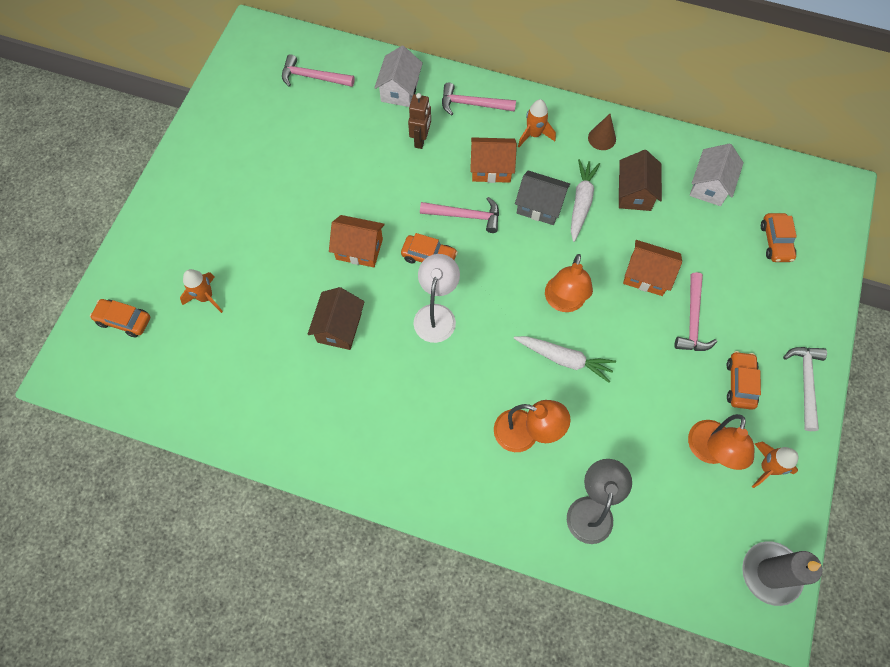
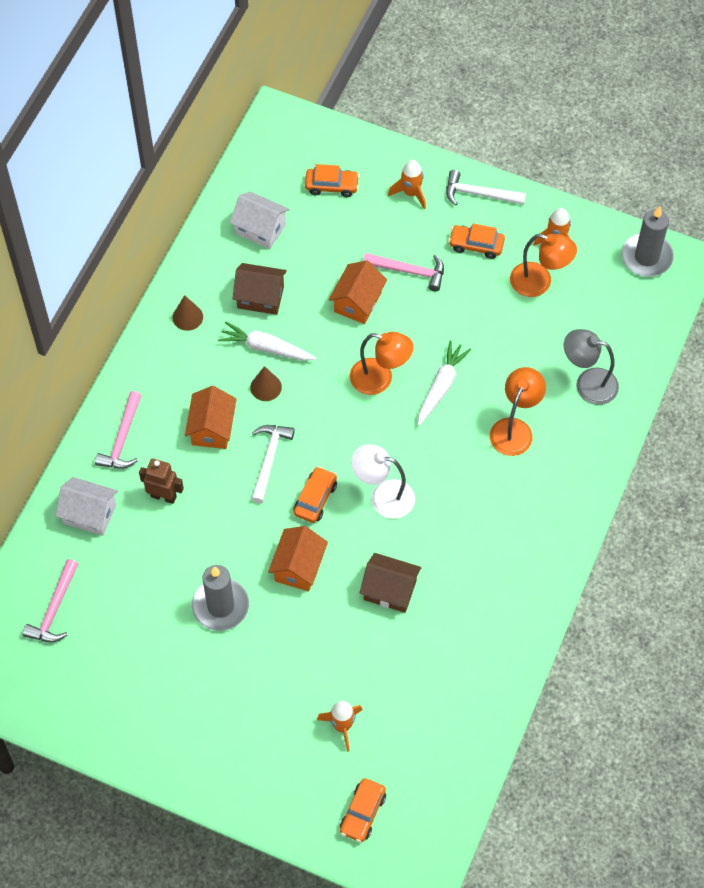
camera: 85 degrees left, 5 degrees down
pink hammer [420,197,499,233] -> white hammer [251,425,295,504]
grey house [515,170,570,225] -> brown cone [250,366,282,401]
orange rocket [518,99,556,147] -> orange rocket moved to [388,160,426,210]
none -> grey candle [192,565,249,631]

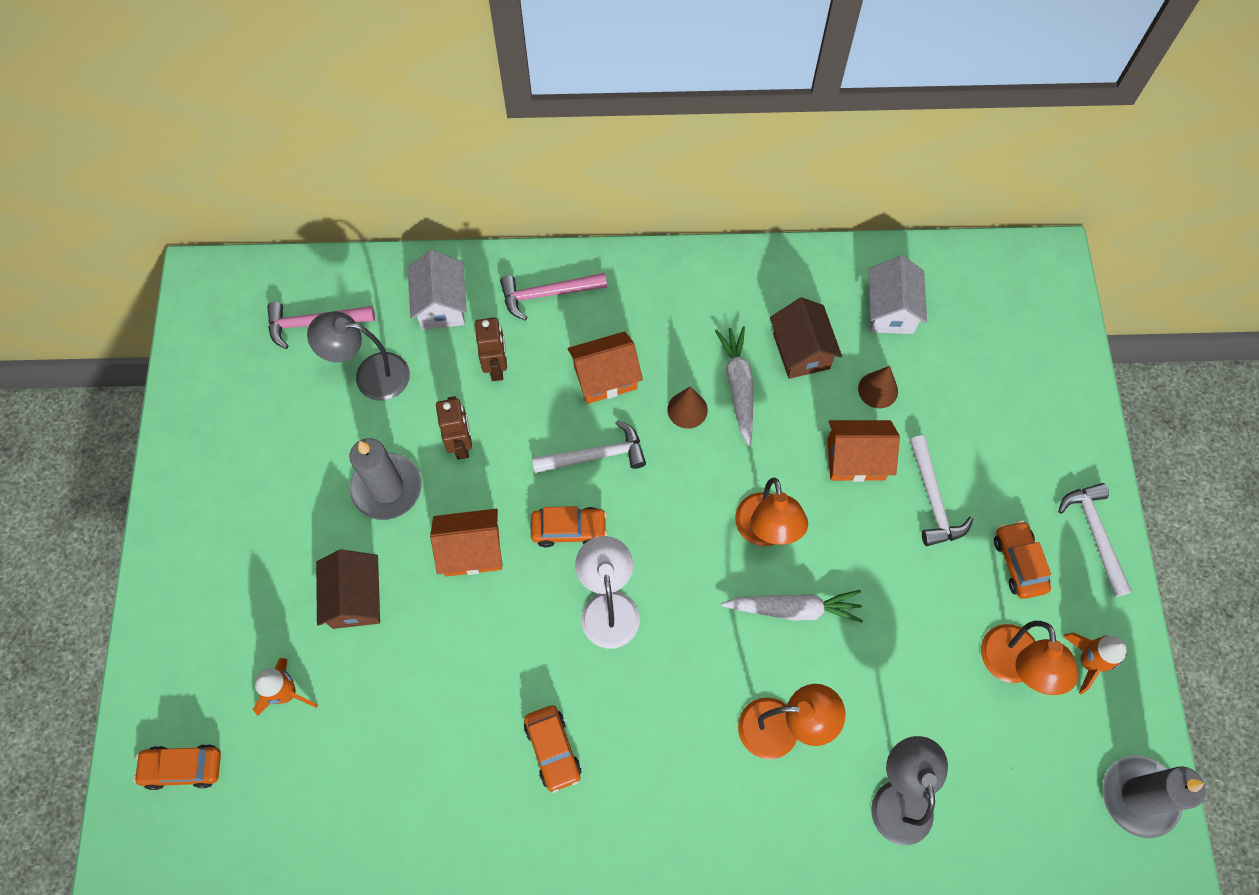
camera: 65 degrees right, 5 degrees up
brown cone [172,295,203,331] -> brown cone moved to [858,366,898,408]
orange car [305,164,359,197] -> orange car moved to [524,705,582,793]
brown house [360,553,421,613] -> brown house moved to [316,549,380,629]
pink hammer [363,253,444,291] -> white hammer [910,435,973,546]
orange rocket [388,160,426,210] -> none
none -> grey lamp [307,311,410,401]
none -> brown robot [436,396,472,460]

